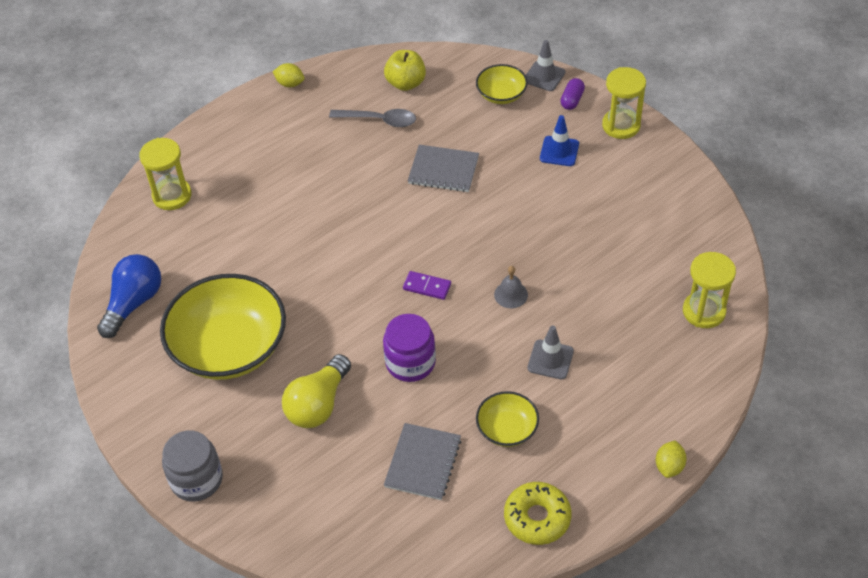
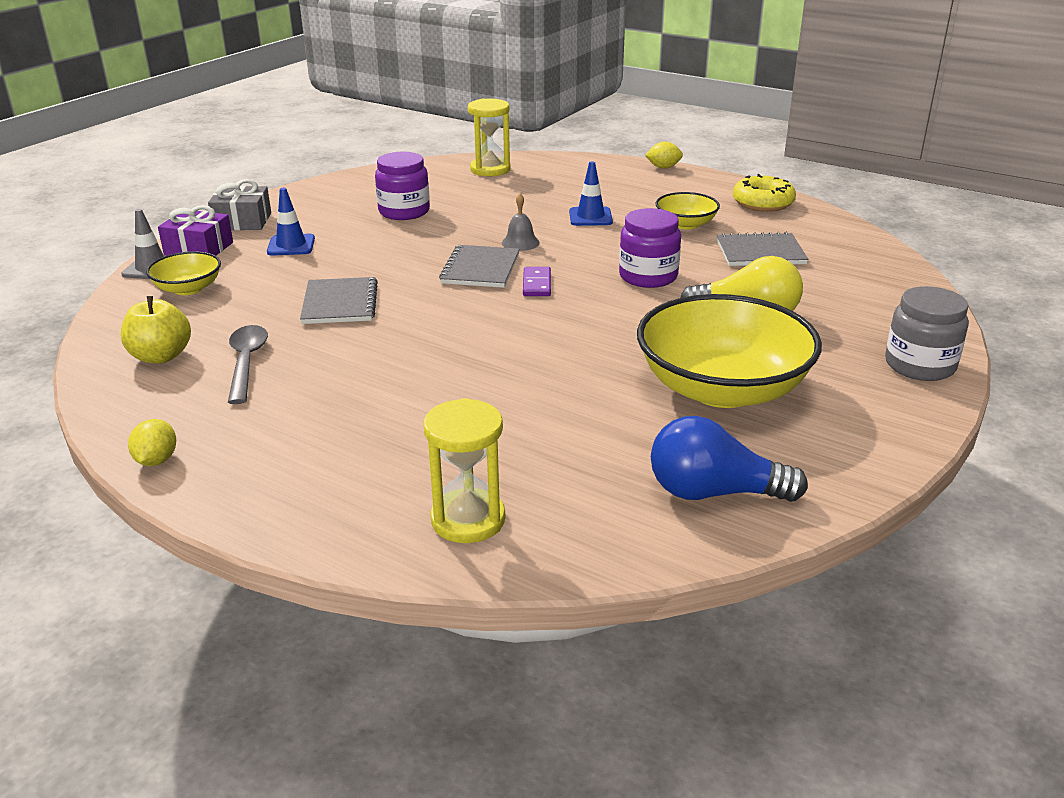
camera: 110 degrees left, 20 degrees down
grey traffic cone [527,325,574,379] -> blue traffic cone [569,161,613,226]
purple capsule [560,78,585,110] -> purple gift [158,205,233,256]
yellow hourglass [602,67,646,139] -> grey gift [208,179,271,230]
none -> purple jar [375,152,430,220]
none -> grey notebook [439,245,519,288]

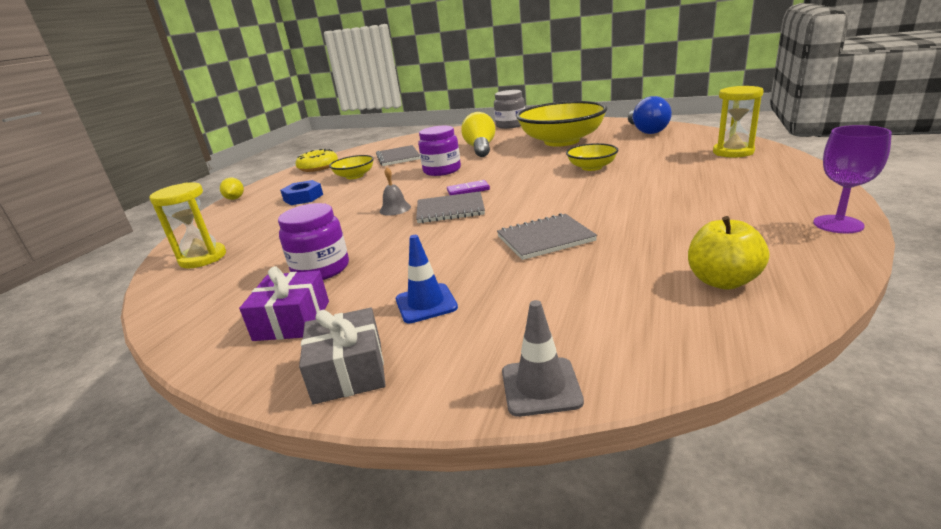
camera: 100 degrees left, 5 degrees down
yellow lemon [128,419,176,466] -> purple goblet [813,125,892,233]
yellow bowl [146,251,221,295] -> yellow bowl moved to [566,143,618,171]
purple gift [158,205,233,256] -> purple gift moved to [239,266,329,341]
grey spoon [228,325,268,404] -> none
blue traffic cone [569,161,613,226] -> none
none -> blue nut [280,180,323,205]

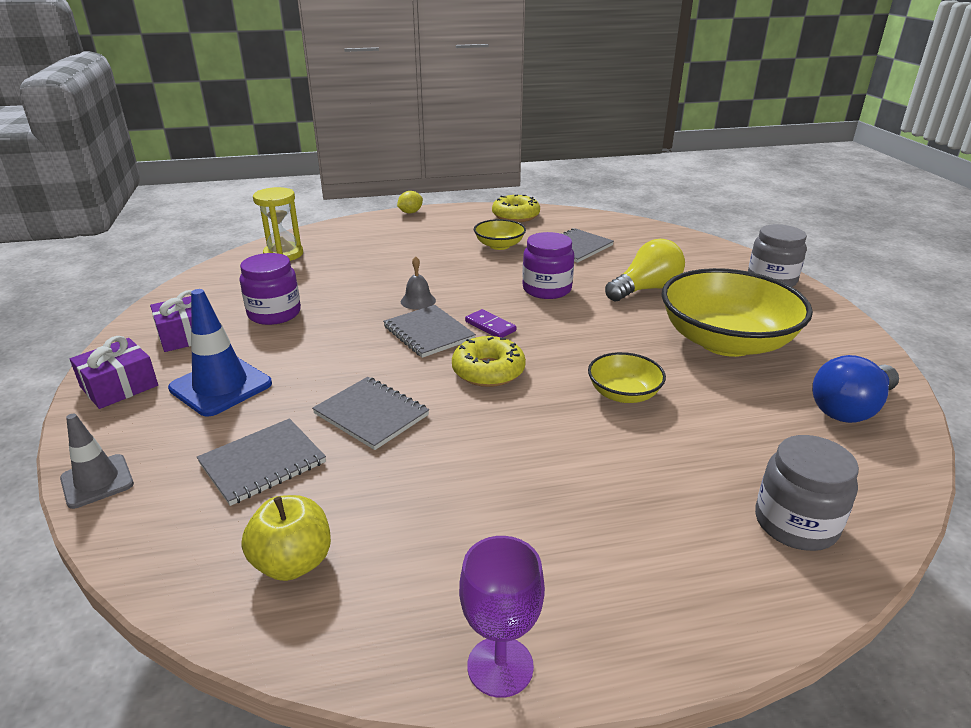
camera: 55 degrees right, 5 degrees up
blue nut [280,180,323,205] -> none
grey gift [299,308,386,404] -> purple gift [70,336,158,409]
blue traffic cone [396,235,458,323] -> blue traffic cone [168,289,272,417], size x1.56
yellow hourglass [713,86,764,158] -> grey jar [755,435,859,551]
none -> grey notebook [197,418,326,506]
none -> yellow donut [452,336,526,387]

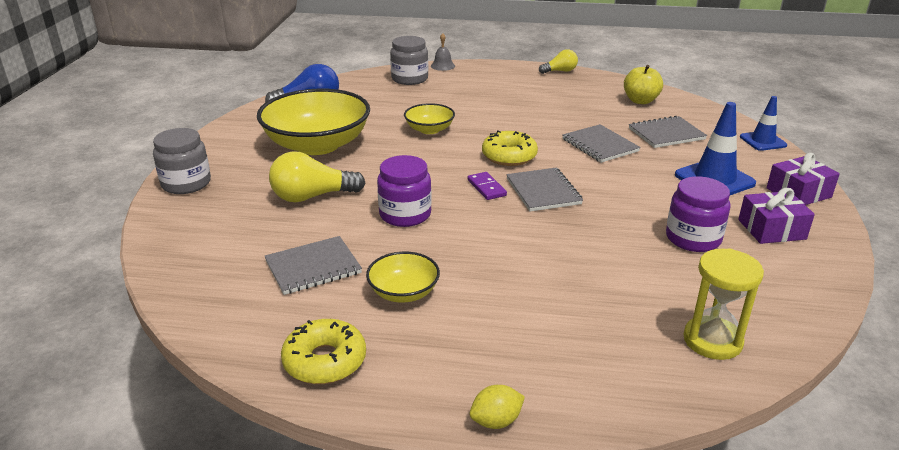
camera: 160 degrees left, 0 degrees up
grey traffic cone [60,414,134,509] -> blue traffic cone [740,96,787,151]
grey bell [401,256,436,310] -> grey bell moved to [431,33,455,71]
purple goblet [459,536,545,698] -> yellow light bulb [539,49,578,74]

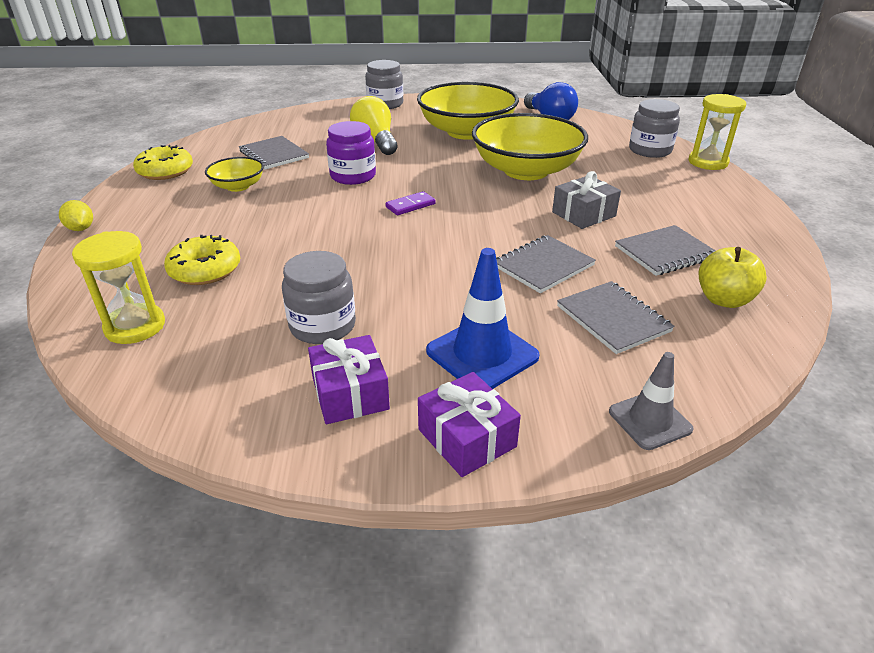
camera: 80 degrees right, 5 degrees up
yellow bowl [404,103,455,134] -> yellow bowl [472,113,588,180], size x2.07
grey bell [431,33,455,71] -> yellow hourglass [689,94,746,170]
yellow donut [482,130,538,166] -> yellow donut moved to [164,235,240,285]
grey notebook [506,168,583,212] -> grey notebook moved to [615,225,716,276]
yellow light bulb [539,49,578,74] -> none
purple jar [666,176,731,252] -> grey jar [282,251,356,344]
blue traffic cone [740,96,787,151] -> grey traffic cone [609,352,694,450]
none -> grey gift [552,171,621,229]

